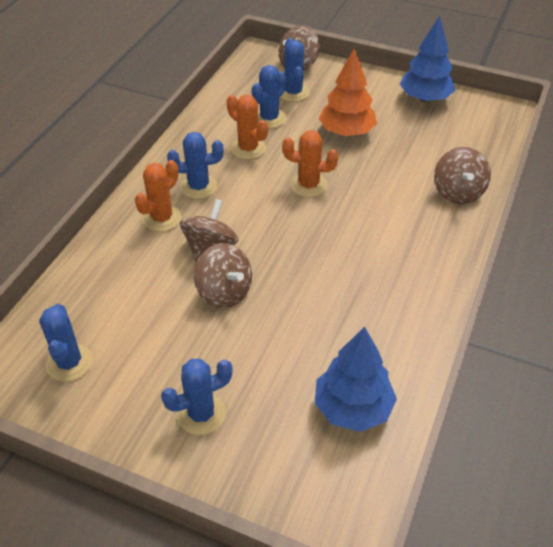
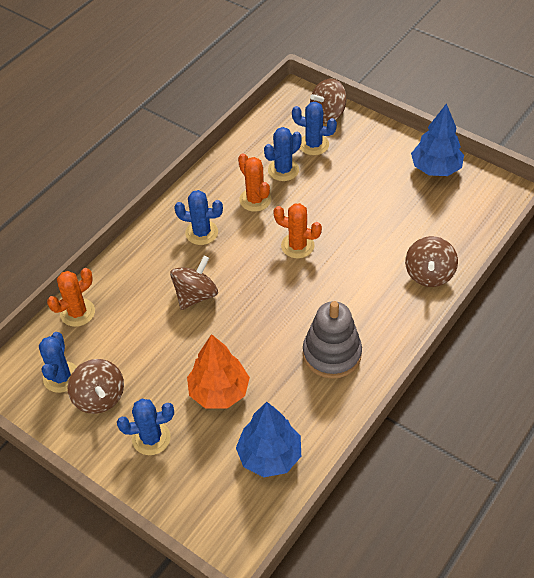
camera: 15 degrees right, 5 degrees up
orange cactus [135,160,181,232] -> orange cactus moved to [47,268,95,327]
brown spinning top [194,243,252,308] -> brown spinning top moved to [68,359,124,414]
blue cactus [280,38,310,102] -> blue cactus turned 75 degrees counterclockwise [292,102,337,155]
orange tree [319,49,377,136] -> orange tree moved to [187,334,250,409]
none -> grey stacking toy [303,301,362,379]

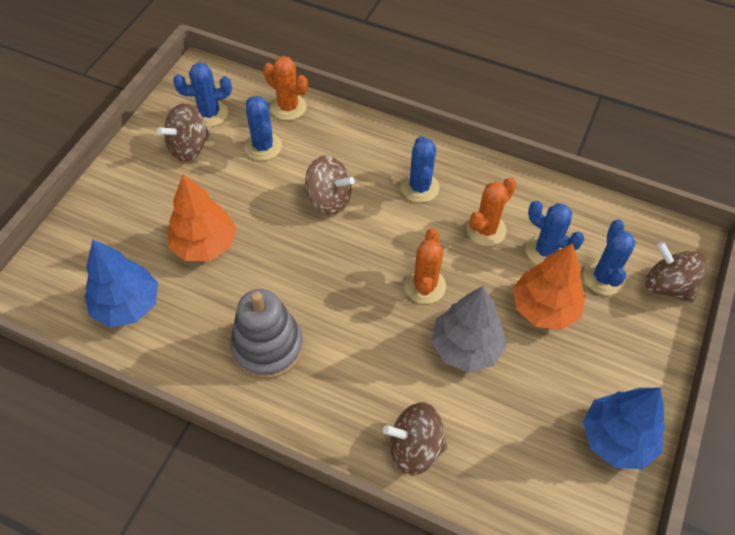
camera: 75 degrees right, 5 degrees up
blue cactus [117,399,174,455] -> blue cactus moved to [244,96,282,161]
none -> grey tree [431,286,507,373]
none -> orange tree [513,243,585,330]

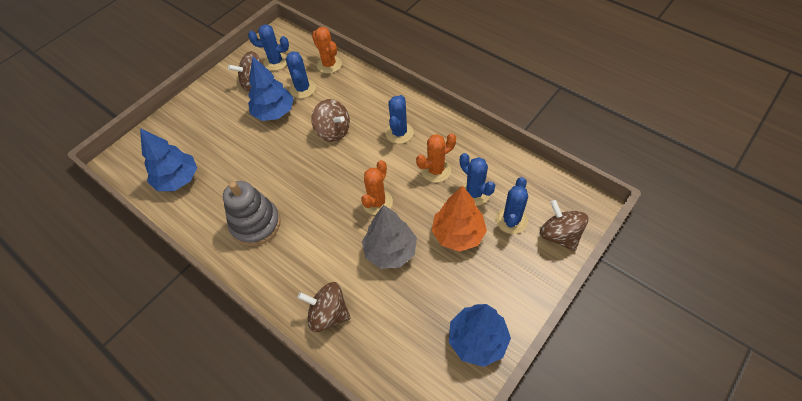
camera: 20 degrees right, 0 degrees up
orange tree [167,174,237,261] -> none
none -> blue tree [248,57,294,121]

